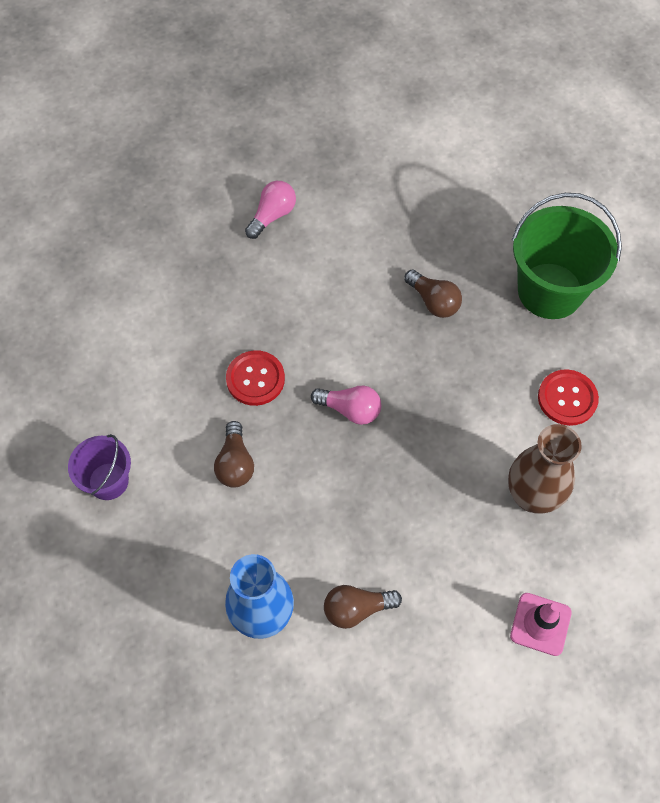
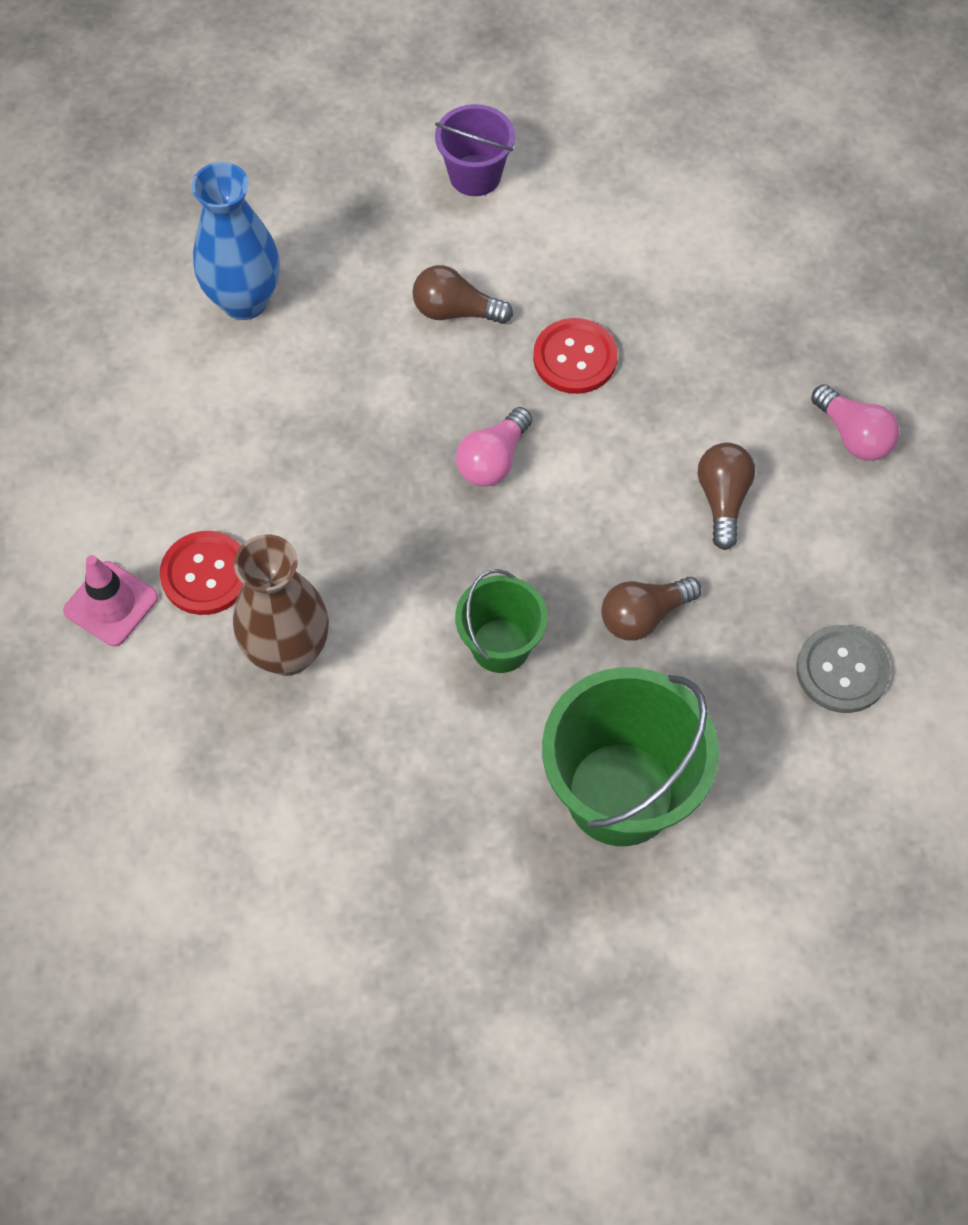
camera: 105 degrees right, 0 degrees up
brown light bulb [324,585,402,629] -> brown light bulb moved to [698,443,755,550]
red button [538,369,599,426] -> red button moved to [160,531,243,615]
none -> green bucket [455,569,547,673]
none -> grey button [796,625,890,713]

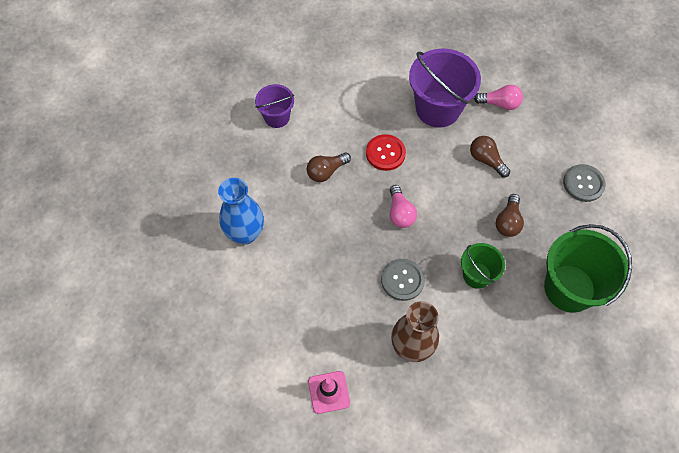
camera: 45 degrees left, 0 degrees up
red button [160,531,243,615] -> none
none -> grey button [381,259,425,301]
none -> purple bucket [409,49,481,128]

